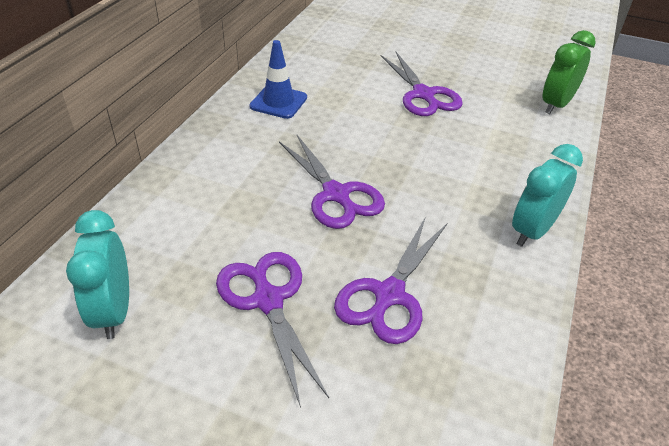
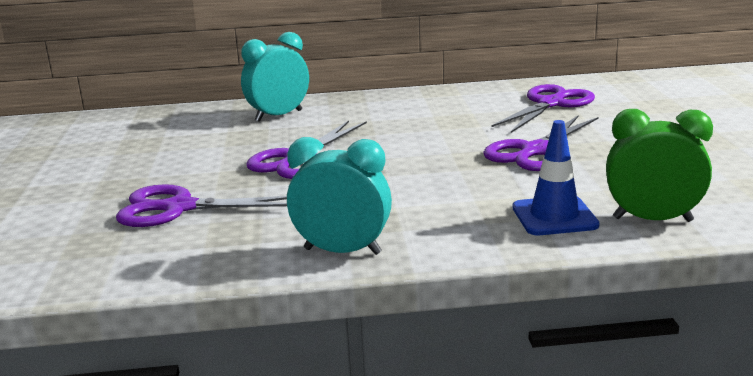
camera: 65 degrees right, 20 degrees down
turquoise clock [66,210,129,339] -> turquoise clock moved to [241,32,309,122]
purple scissors [216,252,329,408] -> purple scissors moved to [491,84,595,133]
blue traffic cone [249,40,307,119] -> blue traffic cone moved to [512,120,600,235]

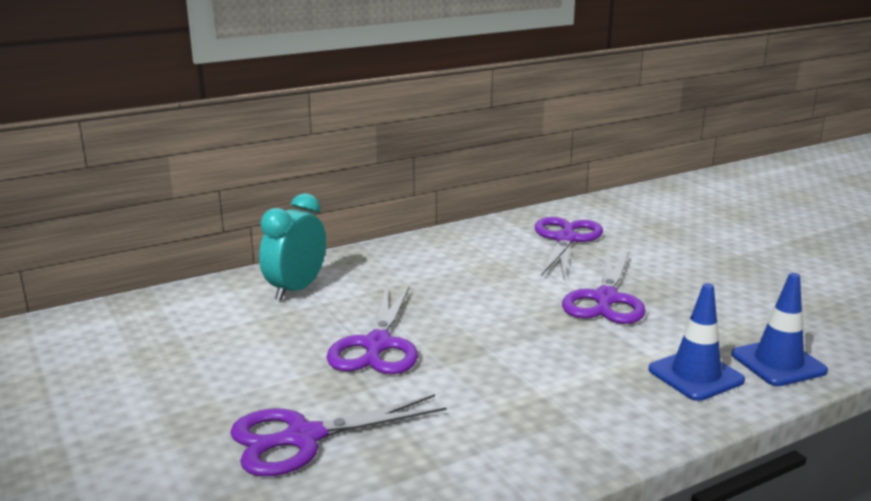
camera: 25 degrees left, 0 degrees up
turquoise clock [287,137,392,255] -> none
green clock [606,109,713,222] -> blue traffic cone [731,273,828,386]

